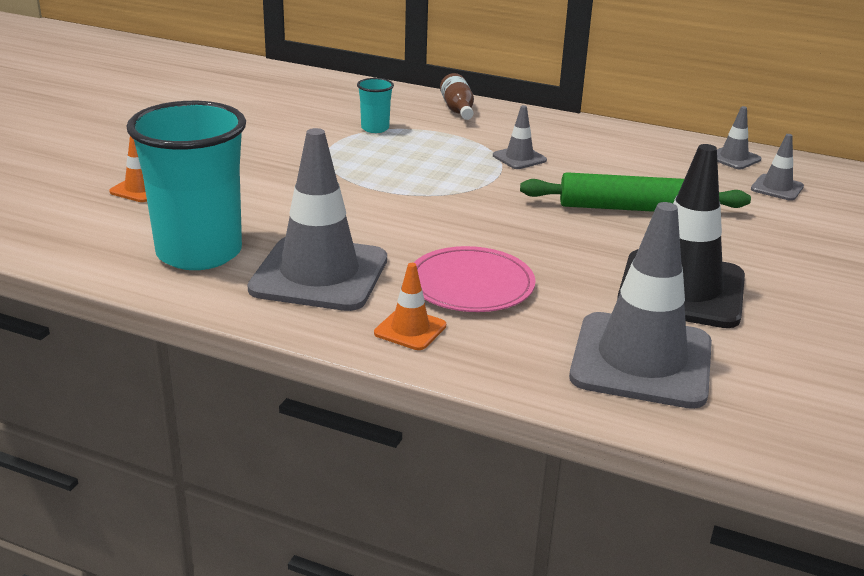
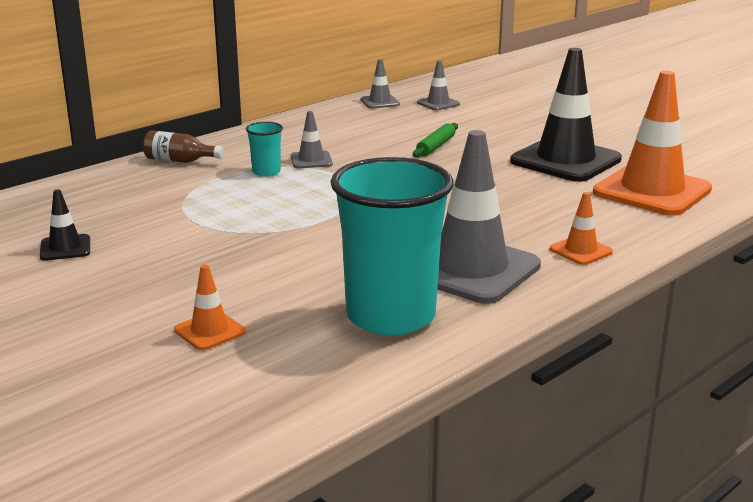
camera: 65 degrees left, 5 degrees down
turquoise cup [357,78,394,133] -> turquoise cup moved to [246,122,283,177]
pink plate [414,246,536,312] -> none
green rolling pin [520,172,751,212] -> green rolling pin [413,123,458,158], size x0.54
grey traffic cone [569,202,712,409] -> orange traffic cone [593,71,712,216]
none -> black traffic cone [40,190,90,261]

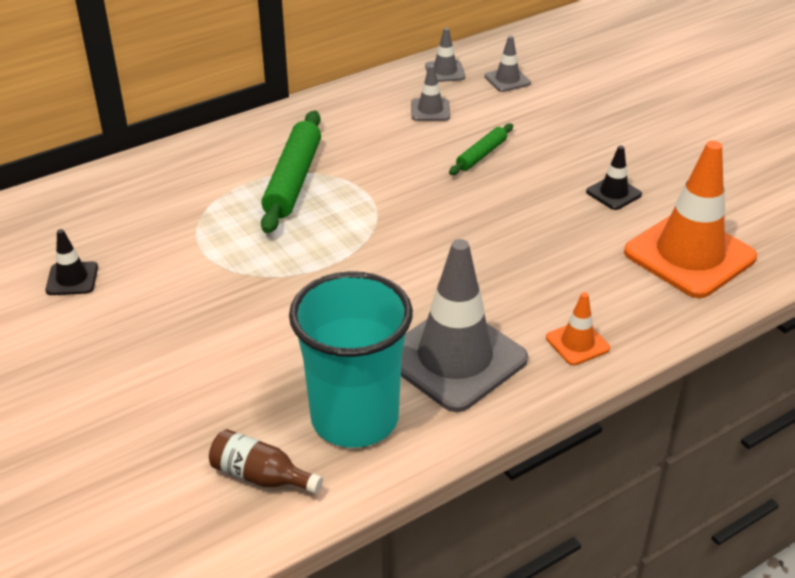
camera: 10 degrees right, 15 degrees up
brown bottle [143,131,224,163] -> brown bottle moved to [209,429,323,494]
orange traffic cone [174,265,246,350] -> none
turquoise cup [246,122,283,177] -> green rolling pin [261,111,321,234]
grey traffic cone [291,111,333,168] -> grey traffic cone moved to [411,65,450,121]
black traffic cone [510,48,622,182] -> black traffic cone [586,145,642,210], size x0.45

